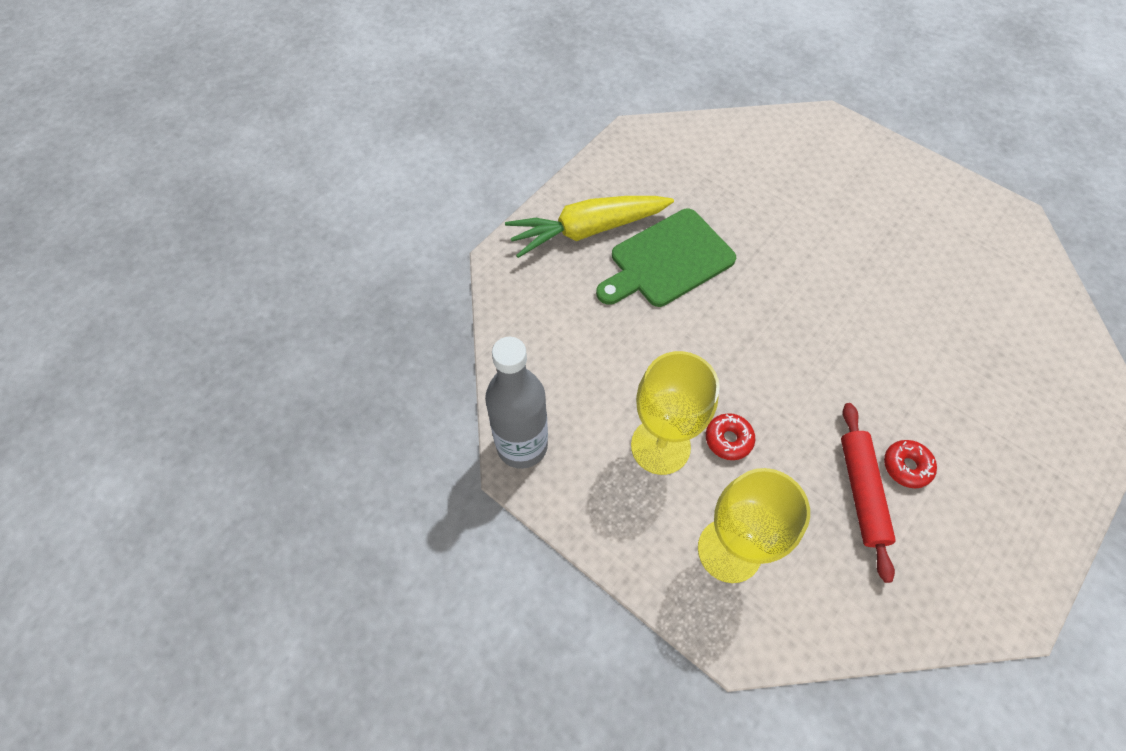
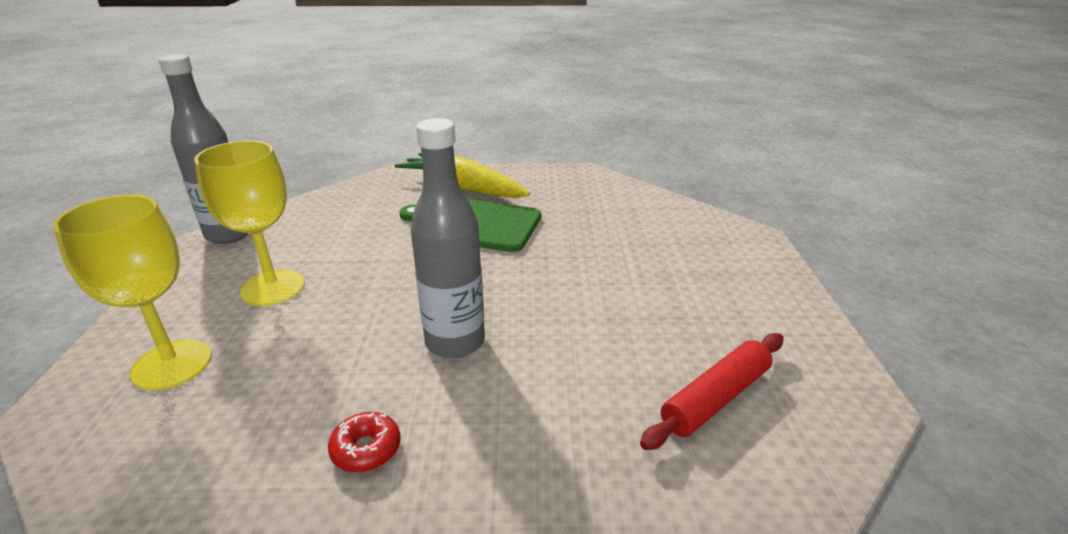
camera: 50 degrees right, 30 degrees down
red donut [706,413,755,460] -> none
red rolling pin [841,403,896,583] -> red rolling pin moved to [640,333,783,450]
none -> grey bottle [411,118,485,358]

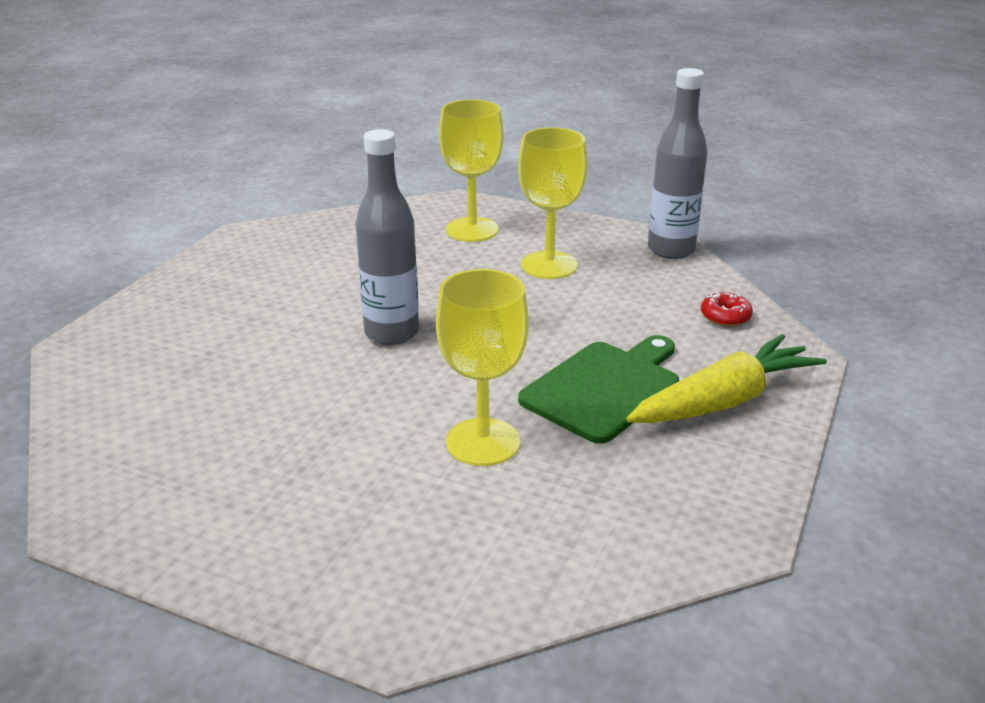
camera: 115 degrees right, 0 degrees up
red donut [328,412,401,472] -> red donut moved to [701,292,753,326]
red rolling pin [640,333,783,450] -> none
none -> yellow goblet [436,269,529,466]

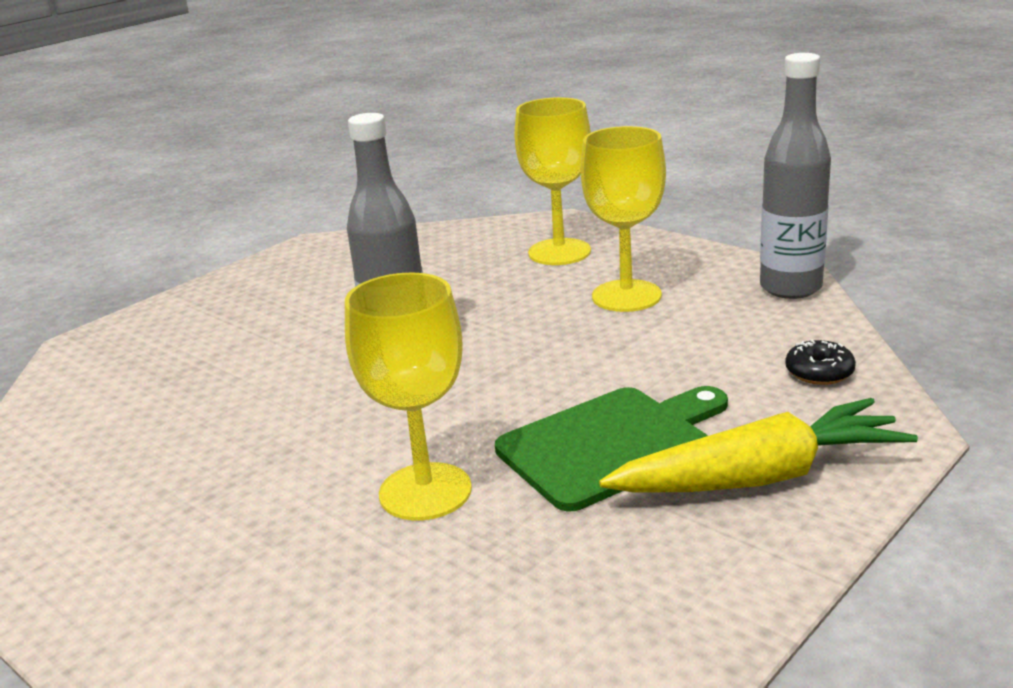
camera: 20 degrees right, 5 degrees down
red donut [701,292,753,326] -> black donut [785,340,856,385]

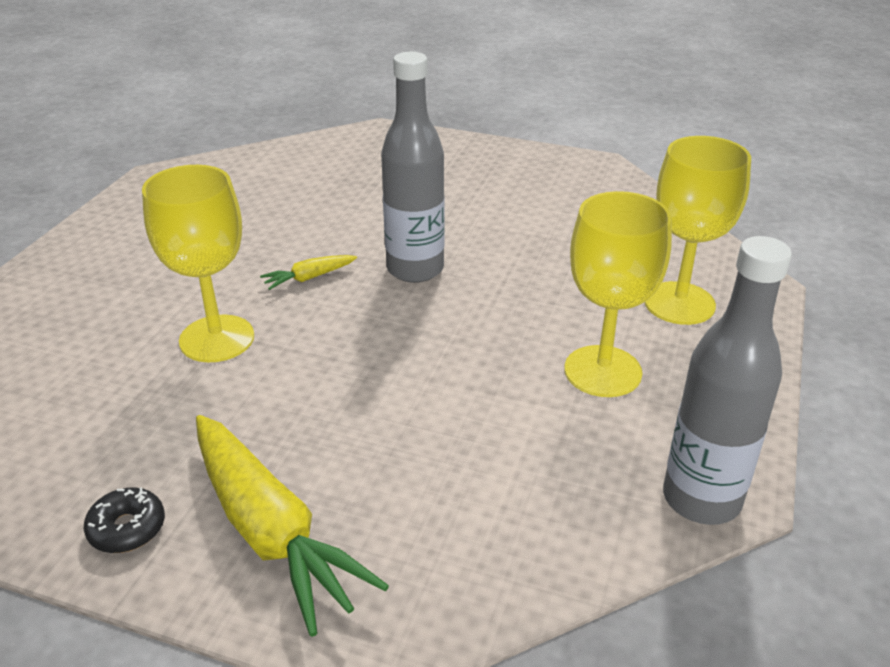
camera: 65 degrees right, 10 degrees up
green cutting board [495,386,728,512] -> none
black donut [785,340,856,385] -> black donut moved to [84,487,165,553]
none -> yellow carrot [260,255,357,290]

